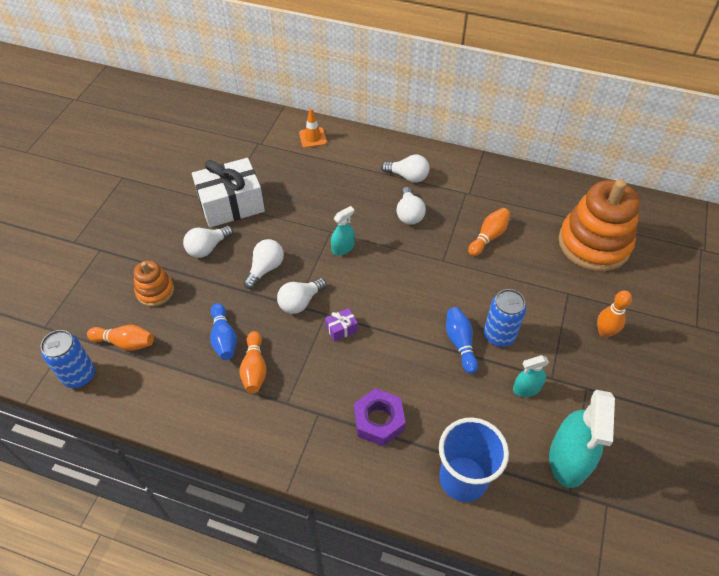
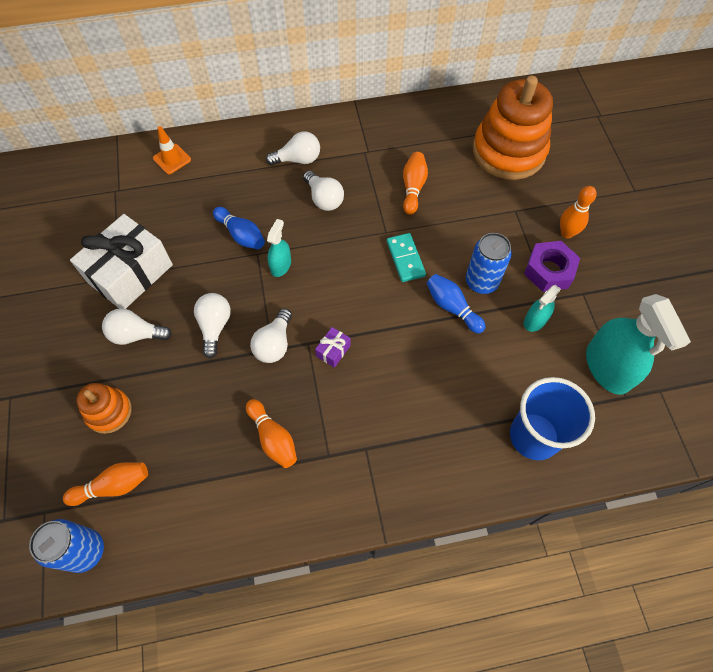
camera: 30 degrees left, 10 degrees up
white light bulb [183,226,233,258] -> white light bulb turned 75 degrees clockwise [102,308,172,345]
blue bowling pin [210,303,237,360] -> blue bowling pin moved to [213,207,265,249]
purple nut [354,388,406,446] -> purple nut moved to [524,241,580,292]
none -> turquoise domino [387,233,426,282]

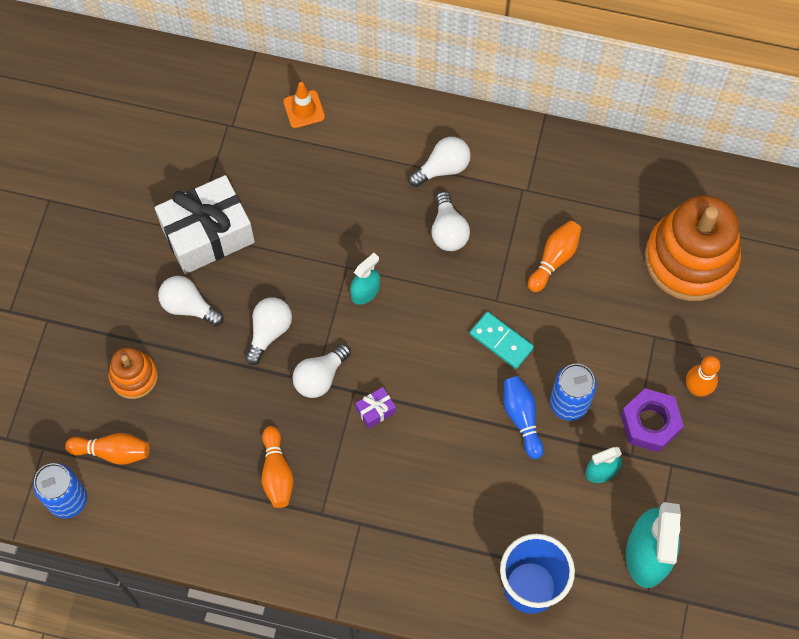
camera: 25 degrees right, 5 degrees up
blue bowling pin [213,207,265,249] -> none
white light bulb [266,132,320,165] -> white light bulb turned 45 degrees counterclockwise [409,137,471,187]
turquoise domino [387,233,426,282] -> turquoise domino turned 60 degrees counterclockwise [470,312,534,369]

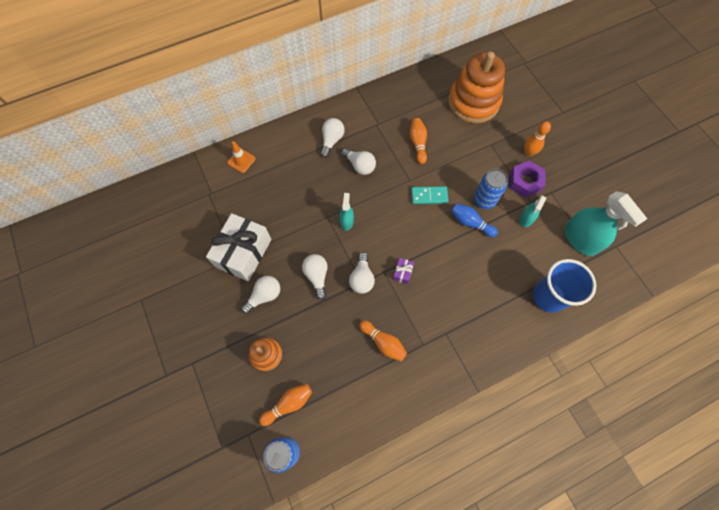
camera: 40 degrees left, 0 degrees up
white light bulb [158,276,224,326] -> white light bulb turned 150 degrees clockwise [241,276,280,314]

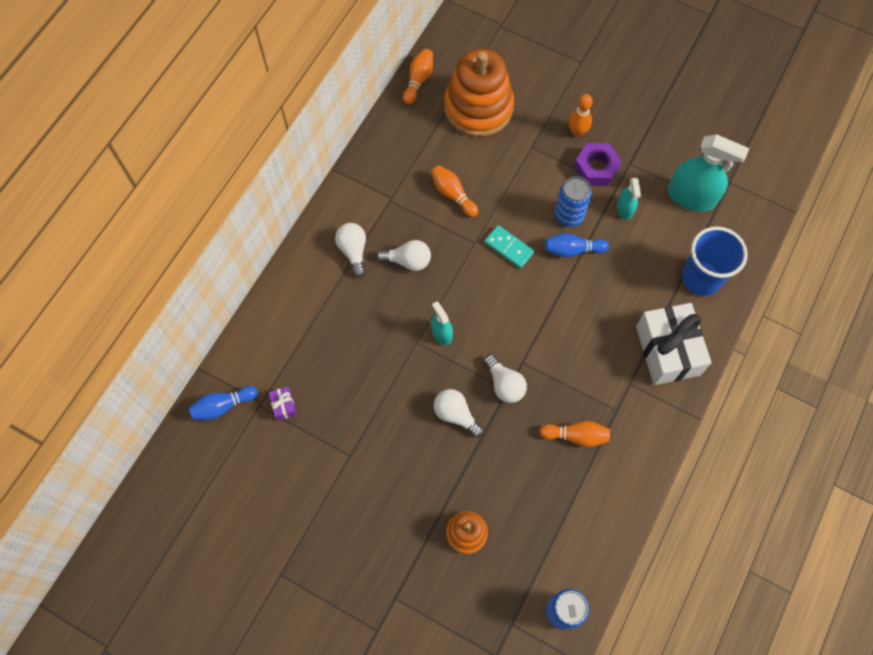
camera: 35 degrees left, 0 degrees up
white gift [206,213,271,282] -> white gift moved to [636,303,711,385]
orange traffic cone [227,141,256,173] -> none
white light bulb [241,276,280,314] -> none
orange bowling pin [259,384,312,426] -> orange bowling pin moved to [403,49,433,105]
purple gift [393,258,414,284] -> purple gift moved to [269,387,297,421]
turquoise domino [411,186,448,204] -> turquoise domino turned 75 degrees clockwise [484,225,535,269]
none -> blue bowling pin [189,386,258,420]

